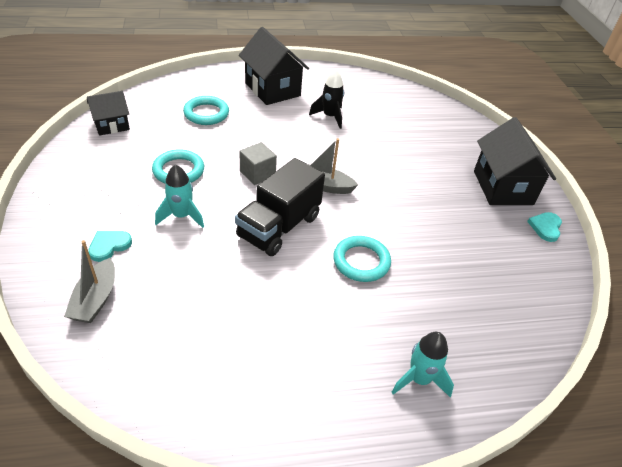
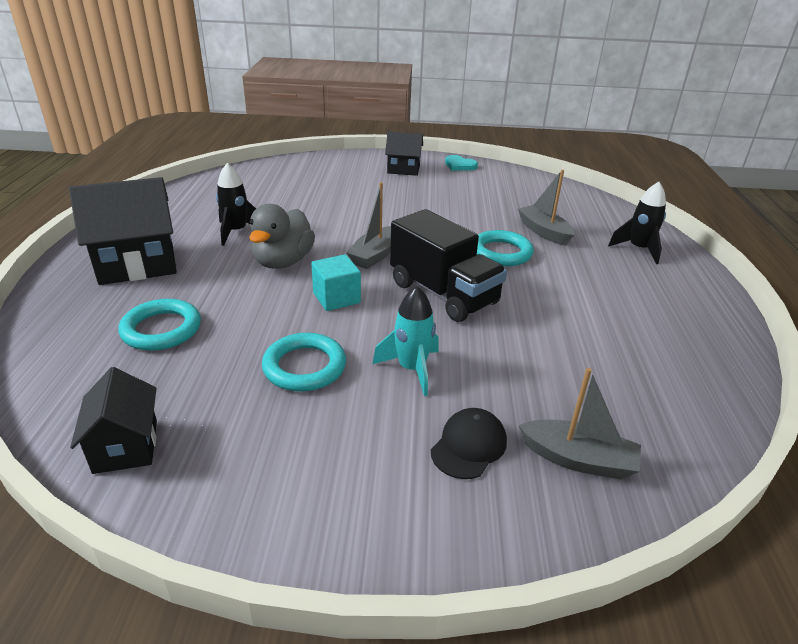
camera: 75 degrees left, 10 degrees down
turquoise heart [88,231,132,262] -> black cap [431,408,507,479]
grey cube [239,142,277,185] -> turquoise cube [311,254,361,311]
turquoise rocket [391,332,454,398] -> black rocket [608,182,666,264]
black house [474,117,556,205] -> black house [385,132,423,176], size x0.59
none -> grey duck [249,204,315,269]
none -> grey boat [518,170,574,246]

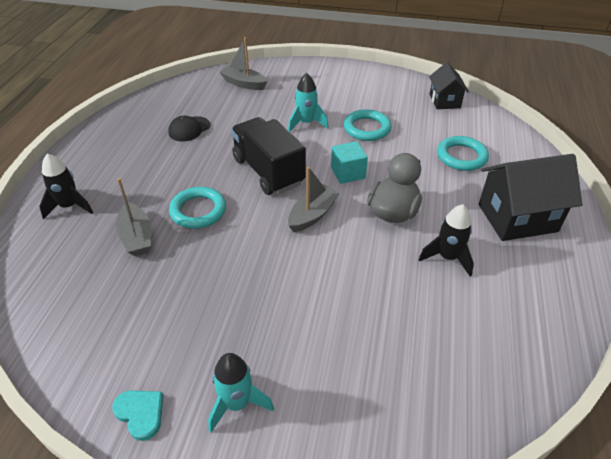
camera: 170 degrees left, 10 degrees up
black house [385,132,423,176] -> turquoise rocket [208,353,274,433]
black cap [431,408,507,479] -> black cap moved to [168,116,210,142]

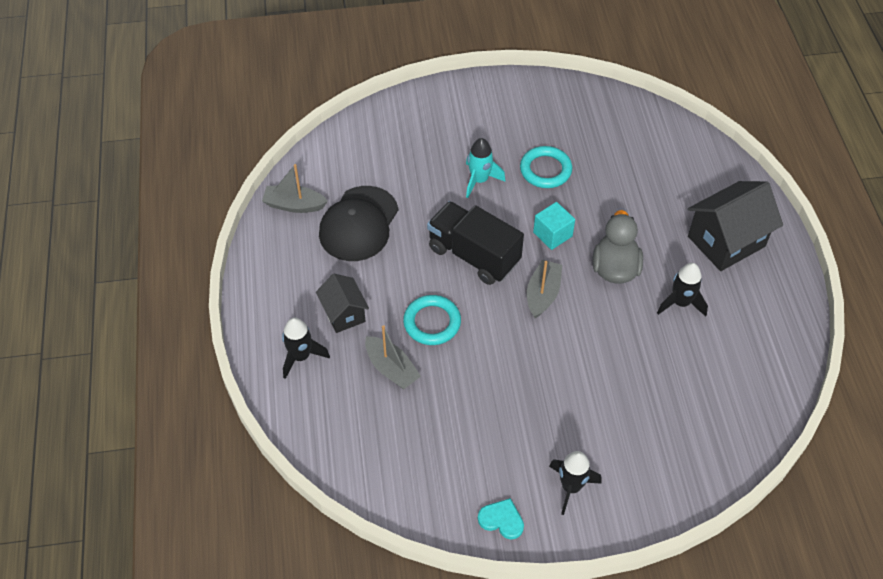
camera: 20 degrees left, 10 degrees up
black cap [168,116,210,142] -> black cap [319,186,398,261], size x1.89
turquoise rocket [208,353,274,433] -> black rocket [549,451,602,515]
grey boat [219,37,267,90] -> grey boat moved to [262,164,328,213]
black house [429,62,469,109] -> black house moved to [316,274,369,333]
turquoise ring [437,136,489,171] -> none

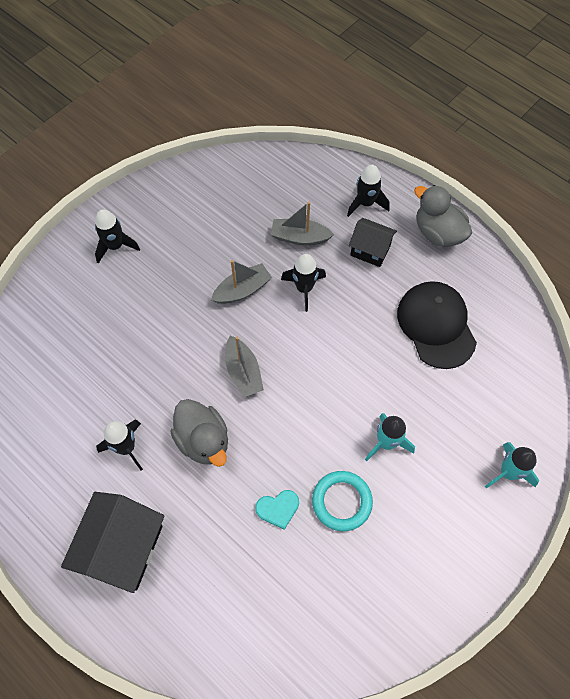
camera: 140 degrees right, 10 degrees up
grey boat [262,164,328,213] -> grey boat moved to [211,260,272,304]
turquoise ring [403,295,461,345] -> black rocket [281,254,326,312]
black truck [427,201,524,285] -> none
turquoise heart [478,498,524,540] -> turquoise heart moved to [255,490,299,530]
turquoise cube [533,202,575,250] -> none
none -> grey duck [414,185,472,247]
none -> turquoise rocket [485,442,539,489]

